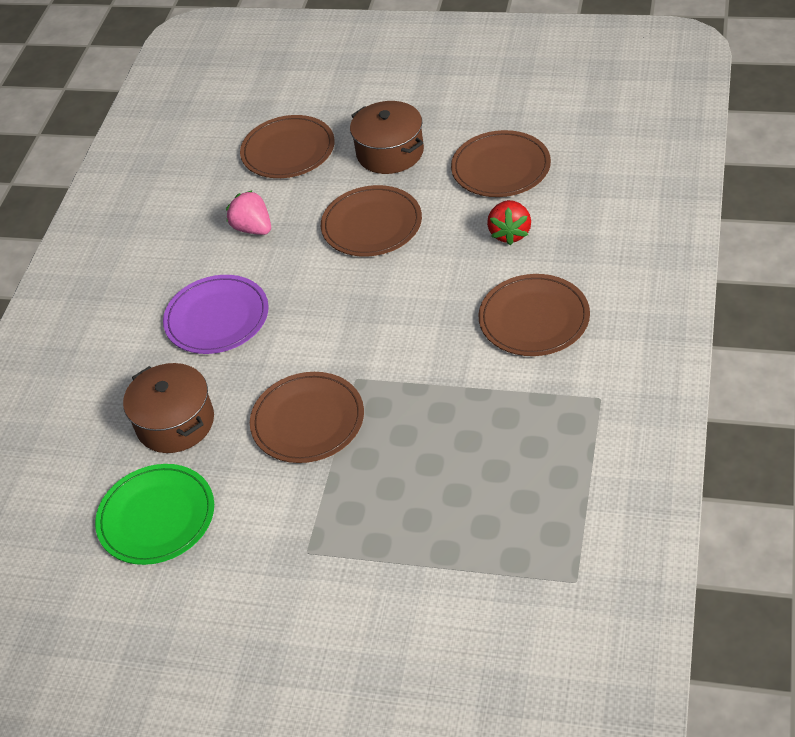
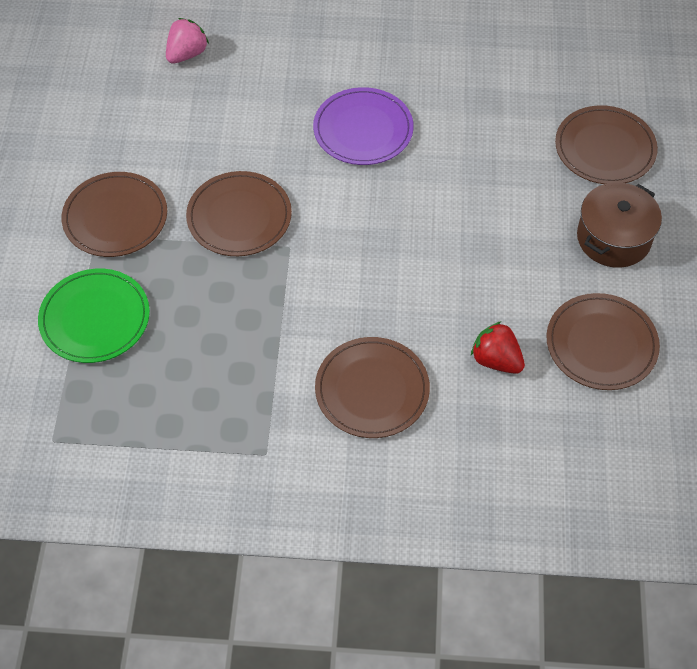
camera: 75 degrees right, 10 degrees up
green plate [95,464,214,565] -> green plate moved to [38,269,150,363]
brown pot [123,363,214,453] -> none
pink strawberry [226,190,271,235] -> pink strawberry moved to [166,18,209,64]
brown plate [321,185,422,257] -> brown plate moved to [61,172,167,257]
red strawberry [487,200,531,245] -> red strawberry turned 45 degrees clockwise [471,321,525,374]

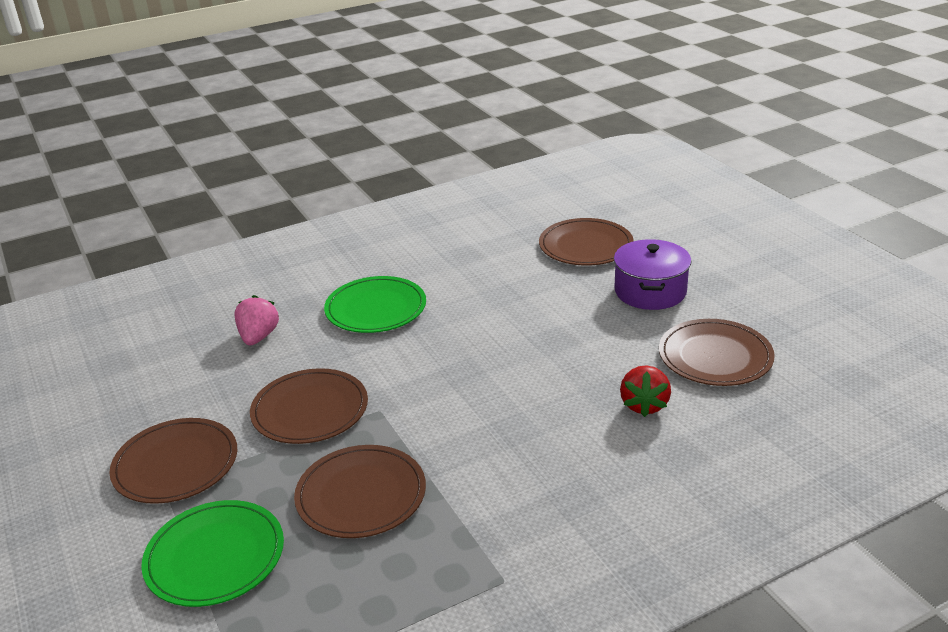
camera: 30 degrees left, 25 degrees down
pink strawberry [166,18,209,64] -> pink strawberry moved to [234,295,279,345]
purple plate [313,87,414,165] -> green plate [324,276,426,333]
brown plate [315,337,430,438] -> brown plate moved to [294,445,426,538]
red strawberry [471,321,525,374] -> red strawberry turned 90 degrees counterclockwise [620,365,671,417]
brown pot [577,182,662,268] -> purple pot [614,239,691,310]

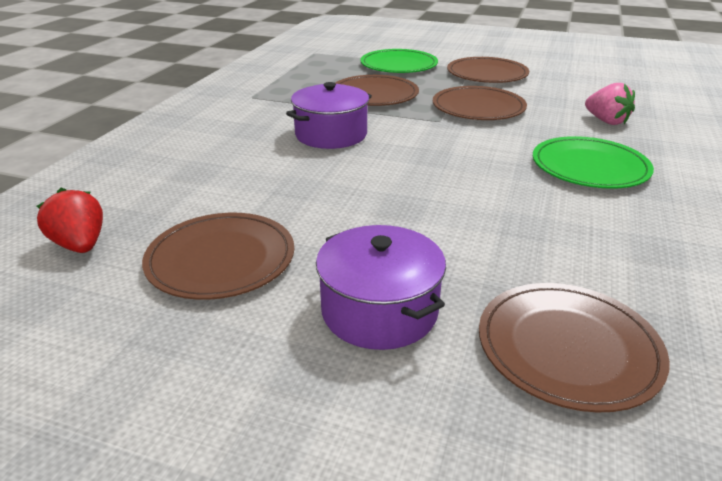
camera: 135 degrees right, 0 degrees up
red strawberry [620,365,671,417] -> red strawberry moved to [37,188,103,253]
none -> purple pot [286,82,372,149]

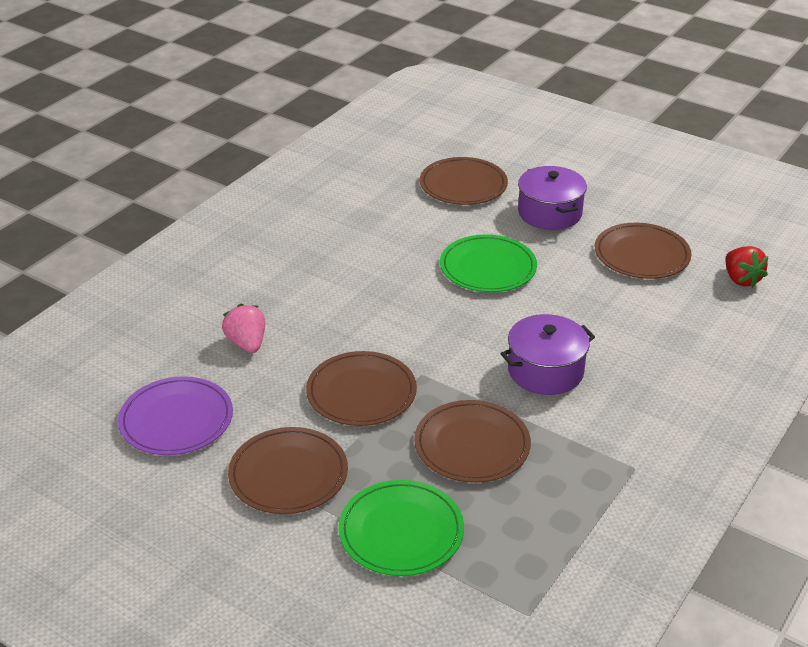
camera: 165 degrees left, 5 degrees up
green plate [533,136,654,189] -> green plate moved to [440,234,537,292]
none -> purple plate [118,376,233,455]

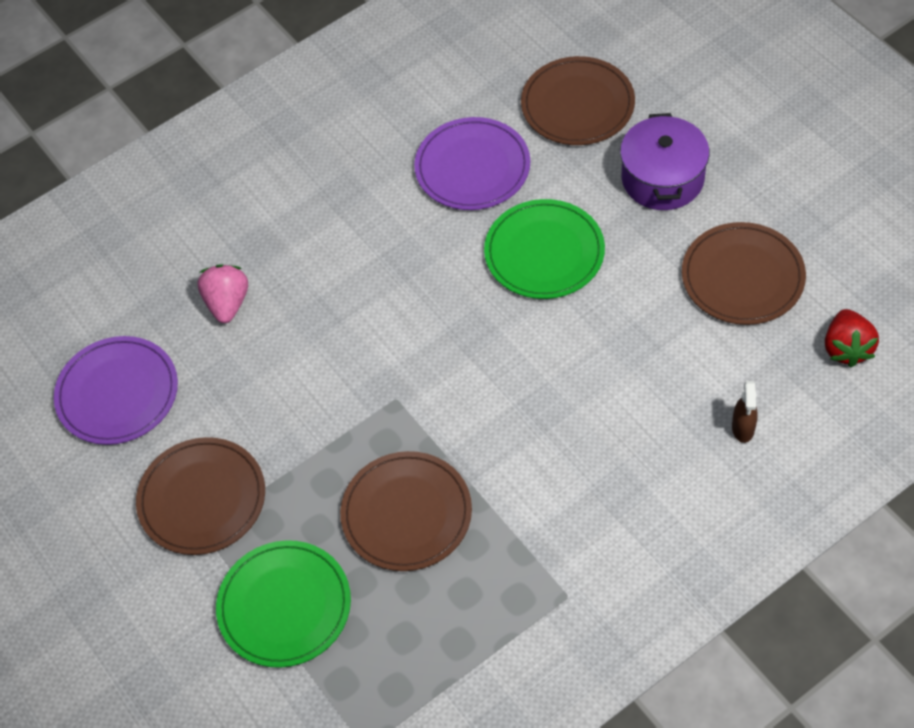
camera: 25 degrees right, 20 degrees up
brown plate [306,351,417,426] -> none
purple pot [501,314,595,395] -> none
none -> purple plate [414,117,531,210]
none -> brown spray bottle [732,381,758,443]

